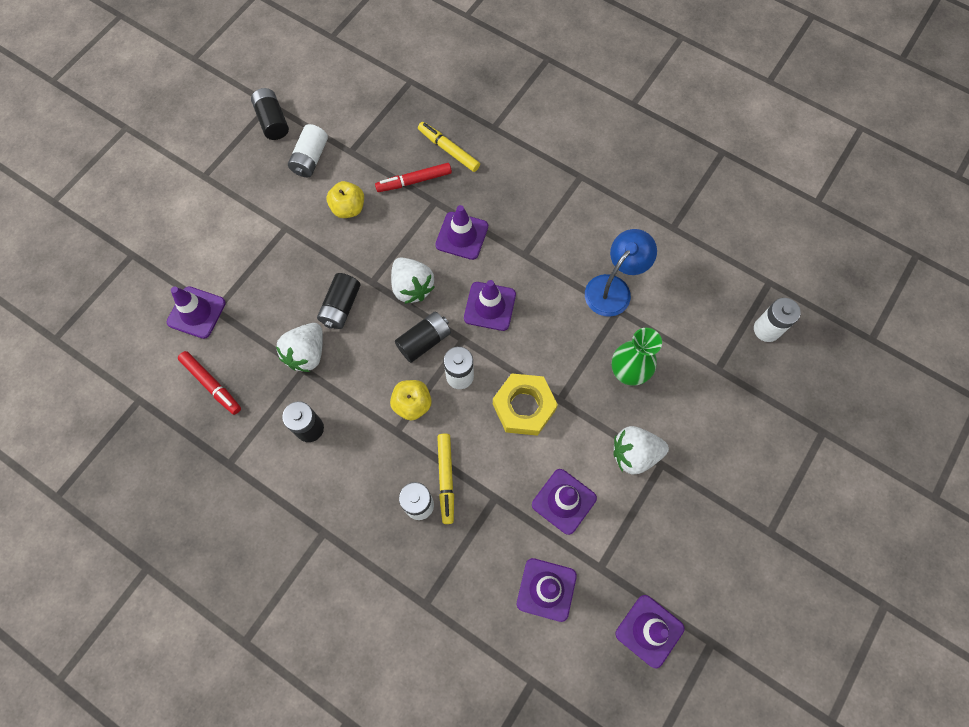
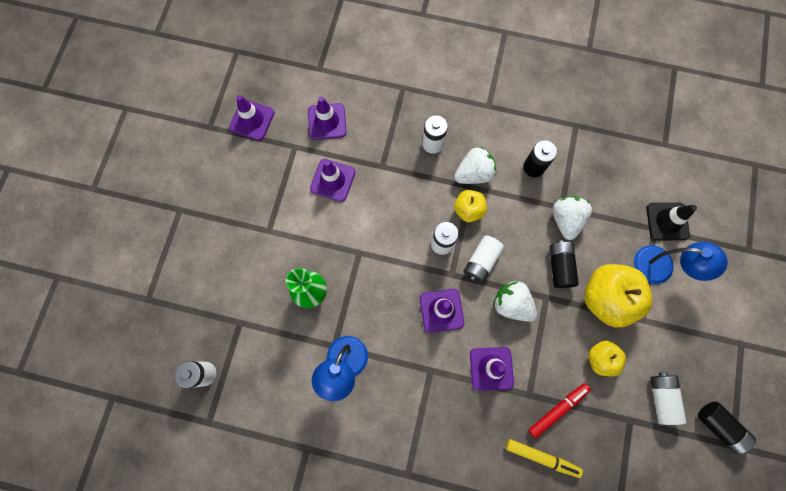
camera: 160 degrees right, 5 degrees up
purple traffic cone [167,287,226,339] -> black traffic cone [646,203,697,241]
red marker [178,351,241,415] -> none
black battery [395,312,451,363] -> white battery [463,236,504,283]
yellow marker [437,434,454,524] -> none
yellow nut [493,373,558,436] -> none
white strawberry [613,426,669,475] -> white strawberry moved to [454,147,496,184]
none -> yellow apple [584,264,653,327]
none -> blue lamp [634,242,728,284]

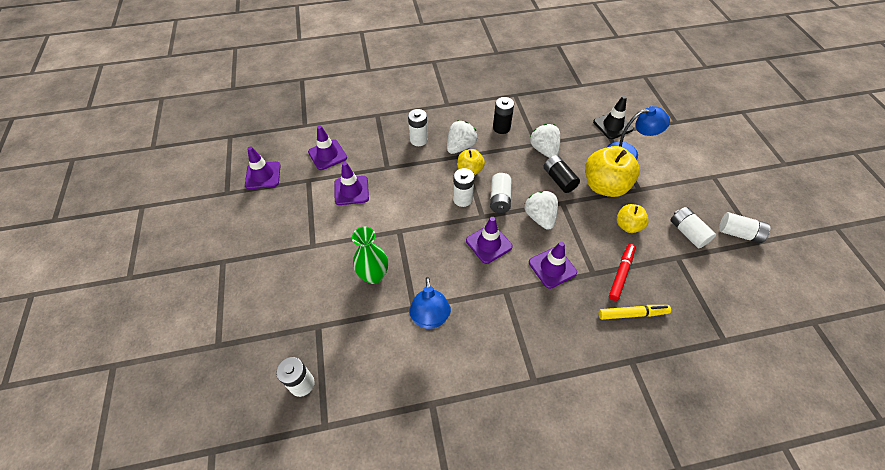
camera: 25 degrees left, 20 degrees down
white strawberry [493,281,537,322] -> white strawberry turned 60 degrees clockwise [524,191,558,230]
black battery [698,401,756,454] -> white battery [719,212,770,243]

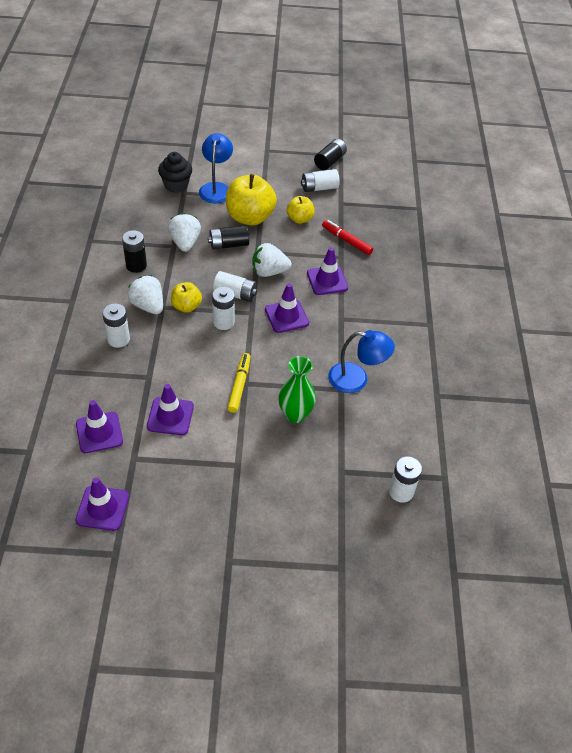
camera: 80 degrees left, 5 degrees down
white strawberry [530,124,560,158] -> white strawberry turned 90 degrees clockwise [168,213,201,252]
black traffic cone [593,96,633,139] -> black cupcake [158,152,192,193]
yellow marker [598,305,671,320] -> yellow marker moved to [228,353,251,413]
white battery [719,212,770,243] -> black battery [314,139,347,170]

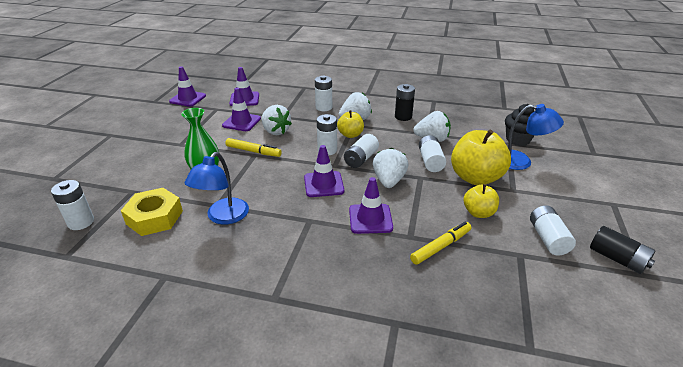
camera: 105 degrees right, 15 degrees down
black battery [208,225,249,250] -> white battery [419,135,446,172]
red marker [322,220,373,255] -> yellow marker [410,222,471,265]
none -> yellow nut [121,188,183,236]
none -> white strawberry [261,105,292,135]

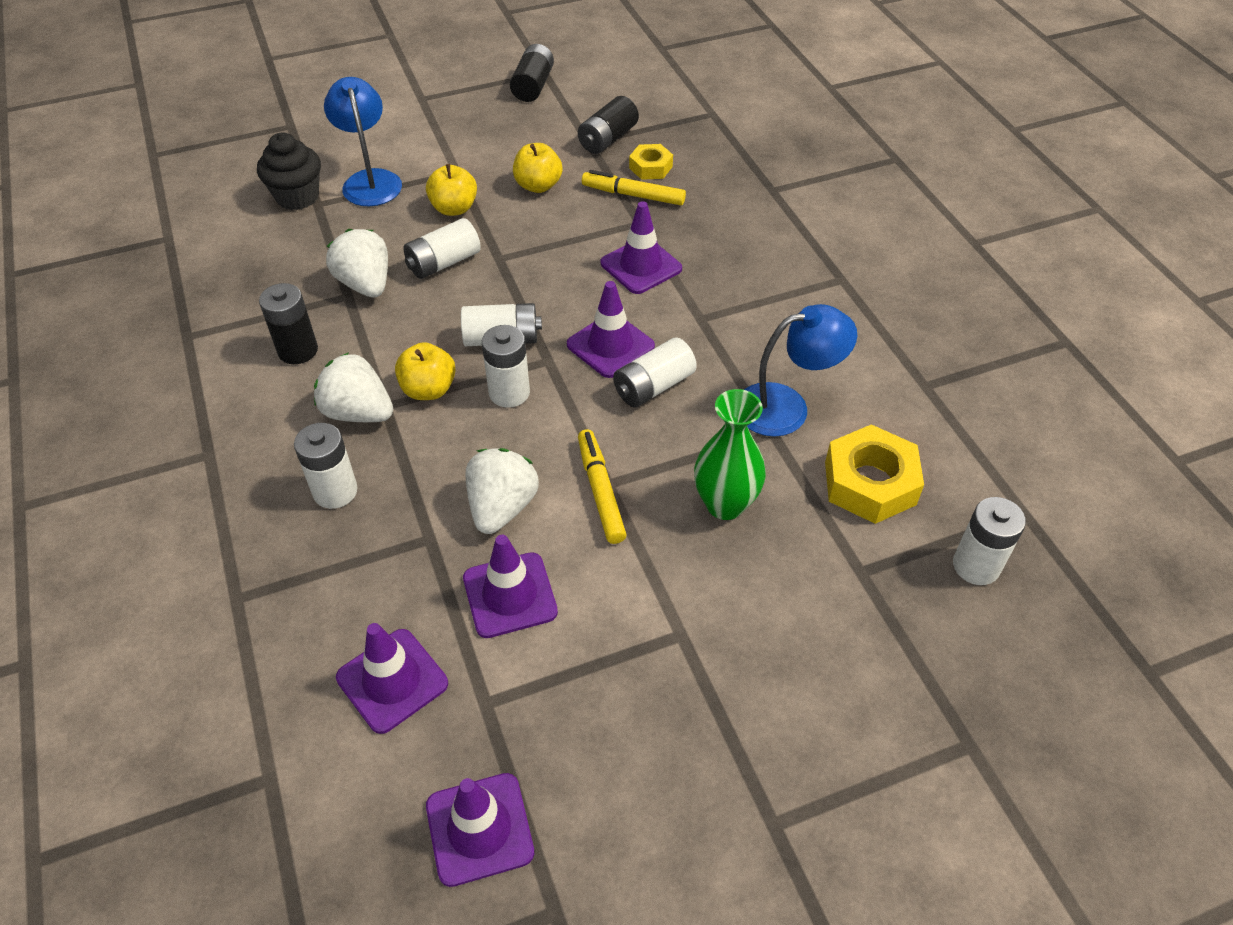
camera: 125 degrees left, 15 degrees up
white strawberry [373,148,408,188] -> none
yellow apple [451,129,511,185] -> yellow apple [426,164,477,216], size x0.55
white battery [530,205,576,256] -> white battery moved to [613,337,697,407]
none -> black battery [578,96,639,154]
none -> yellow nut [629,144,673,180]

